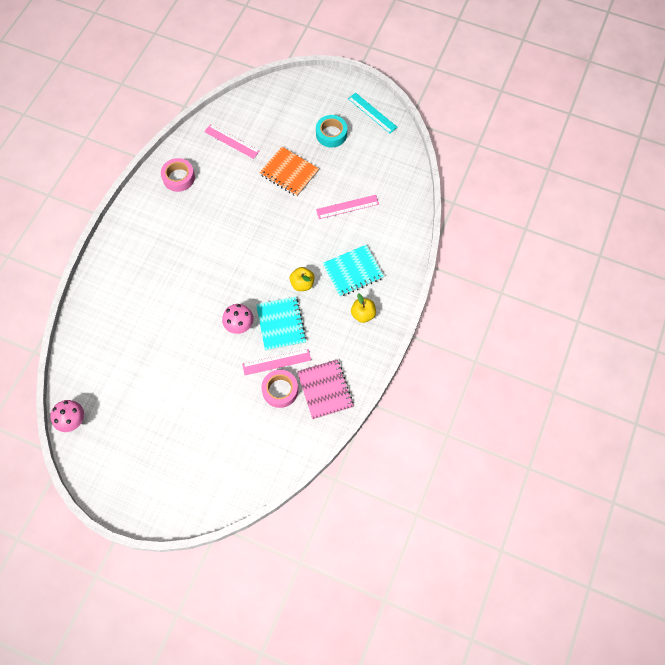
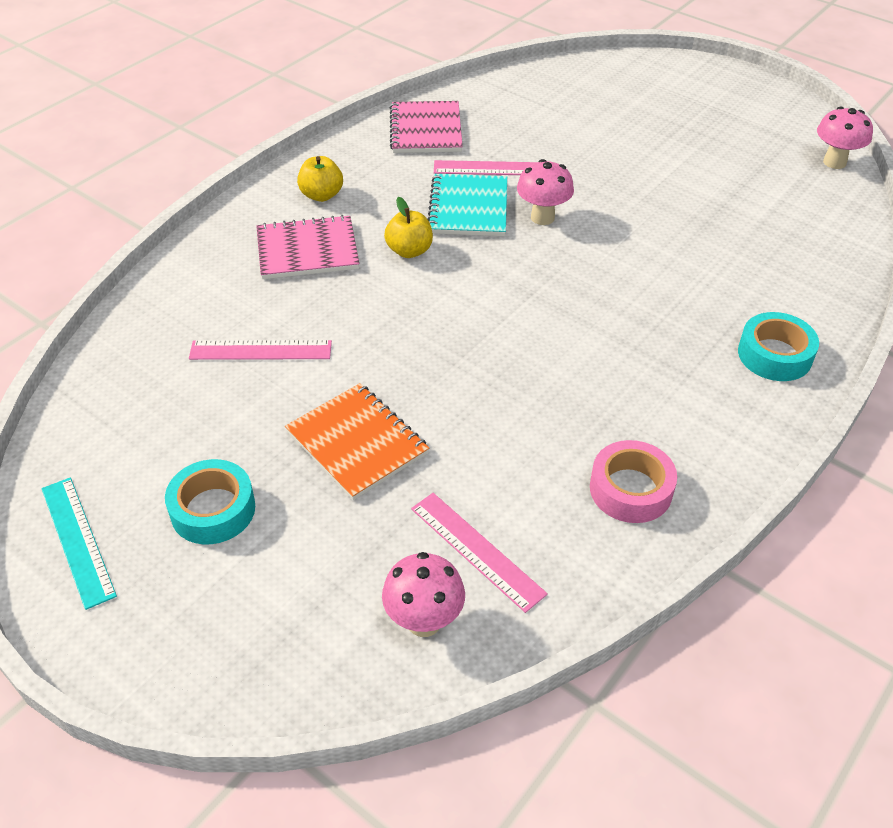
camera: 165 degrees left, 20 degrees down
pink tape [261,370,298,408] -> none
turquoise notebook [323,245,384,297] -> pink notebook [256,215,359,279]
none -> pink mushroom [382,552,465,637]
none -> turquoise tape [738,312,819,381]

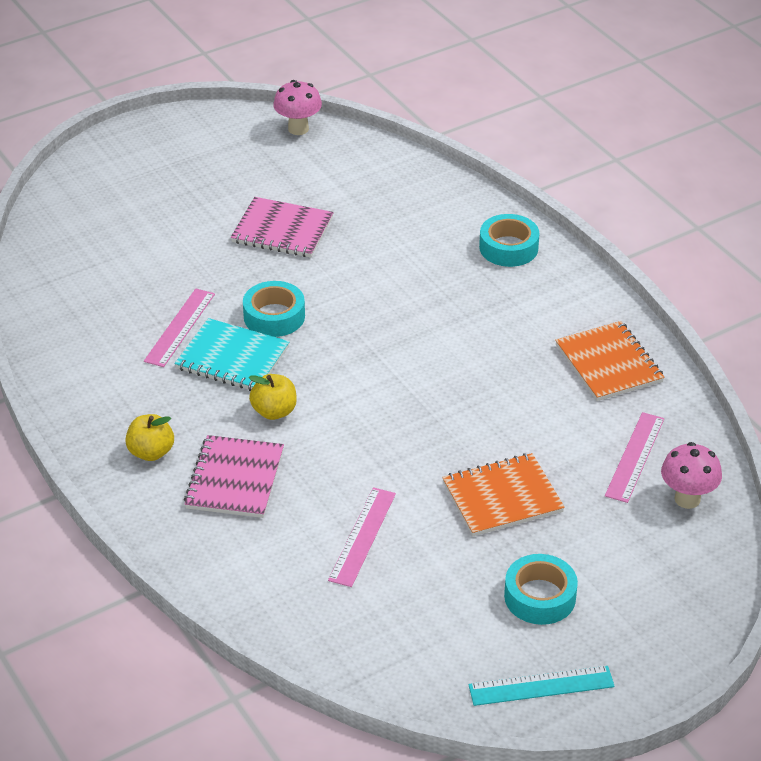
camera: 70 degrees left, 5 degrees down
pink notebook [390,101,463,153] -> pink notebook moved to [231,197,334,258]
pink ruler [411,493,548,613] -> pink ruler turned 45 degrees counterclockwise [605,412,664,503]
pink mushroom [517,159,574,225] -> turquoise tape [243,281,305,337]
pink tape [590,440,677,523] -> orange notebook [555,321,664,401]

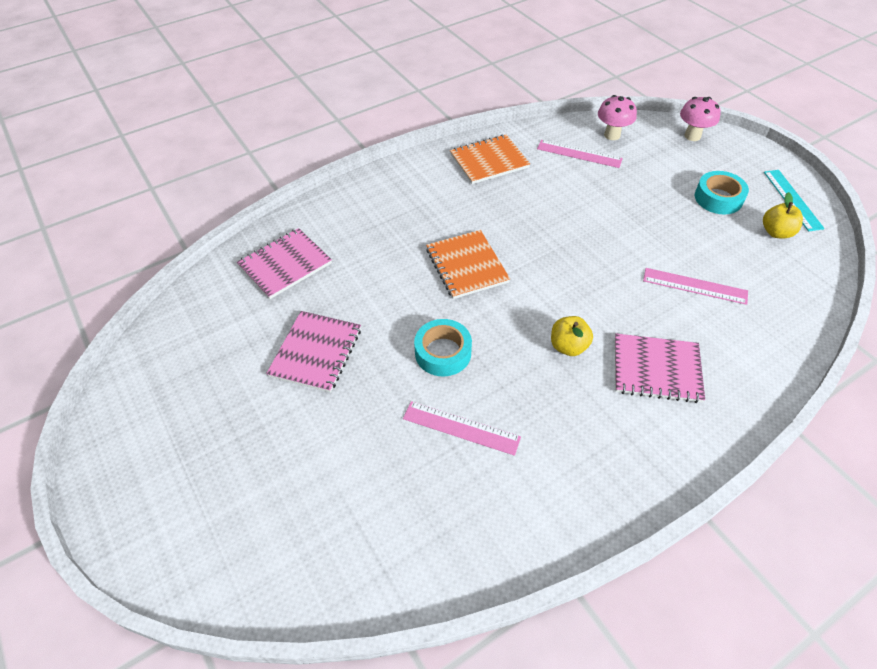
camera: 90 degrees left, 10 degrees up
yellow apple [125,414,174,461] -> yellow apple moved to [763,192,803,239]
turquoise notebook [174,318,290,391] -> none
pink mushroom [273,80,322,135] -> pink mushroom moved to [680,97,721,141]
orange notebook [442,453,565,536] -> orange notebook moved to [426,230,510,299]
turquoise tape [479,214,539,267] -> none
none -> pink notebook [237,228,332,299]

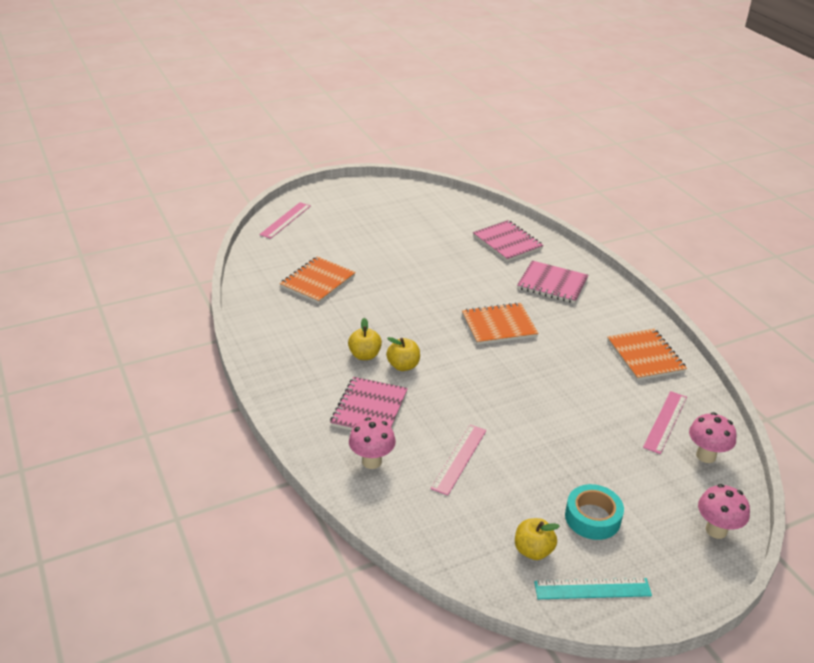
camera: 95 degrees right, 15 degrees down
pink notebook [266,311,361,393] -> pink notebook moved to [517,260,589,304]
pink ruler [403,401,521,456] -> pink ruler moved to [259,202,311,239]
turquoise tape [414,319,472,376] -> none
none -> orange notebook [280,256,356,304]
none -> yellow apple [348,318,382,360]
none -> pink mushroom [349,418,396,469]

